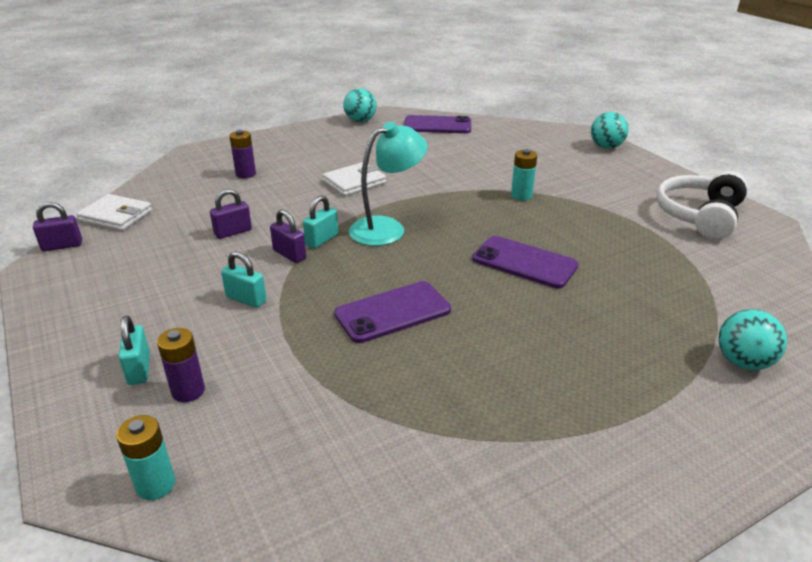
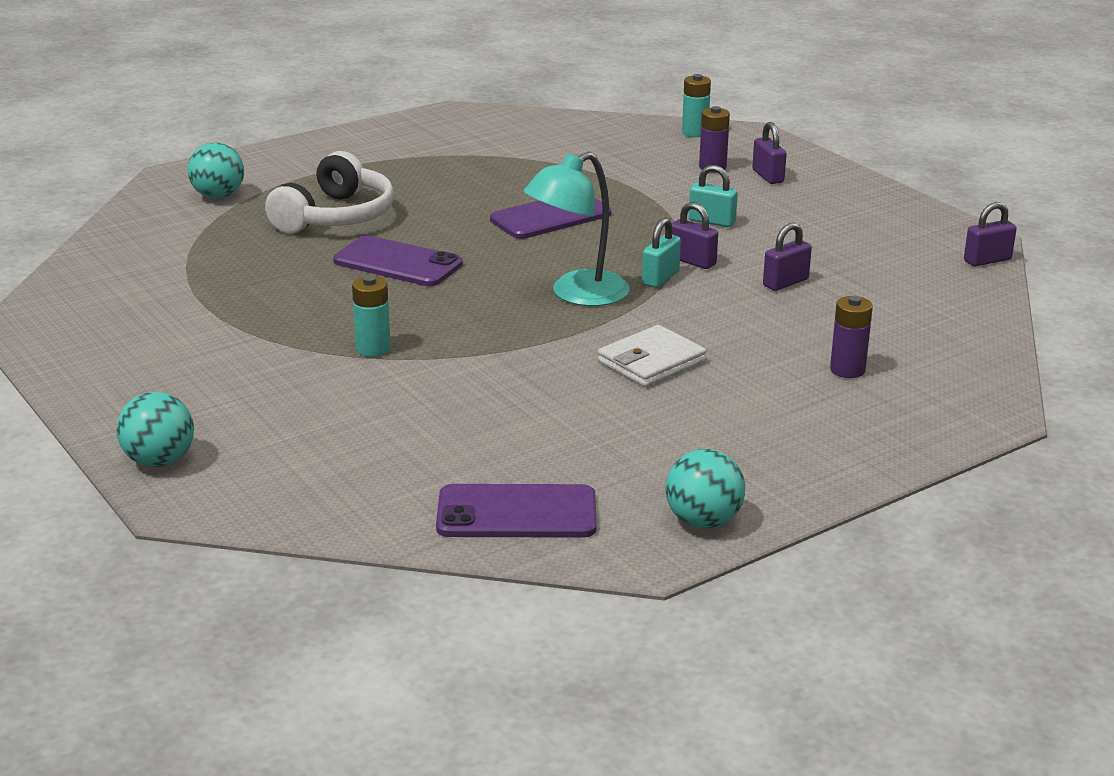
camera: 175 degrees right, 5 degrees down
white wallet [77,194,152,231] -> none
turquoise padlock [119,316,150,385] -> purple padlock [752,122,787,184]
white headphones [656,171,748,239] -> white headphones moved to [265,151,394,234]

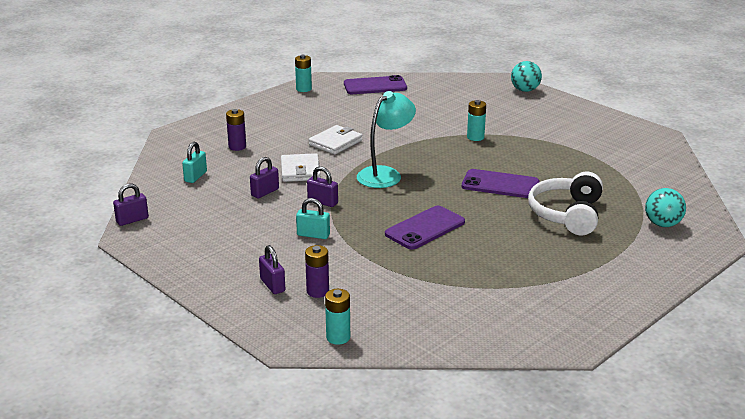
camera: 170 degrees right, 0 degrees up
turquoise padlock [642,218,681,288] -> turquoise padlock moved to [182,142,207,183]
turquoise ball [665,449,745,529] -> turquoise battery [295,55,312,92]
none -> white wallet [281,153,321,182]

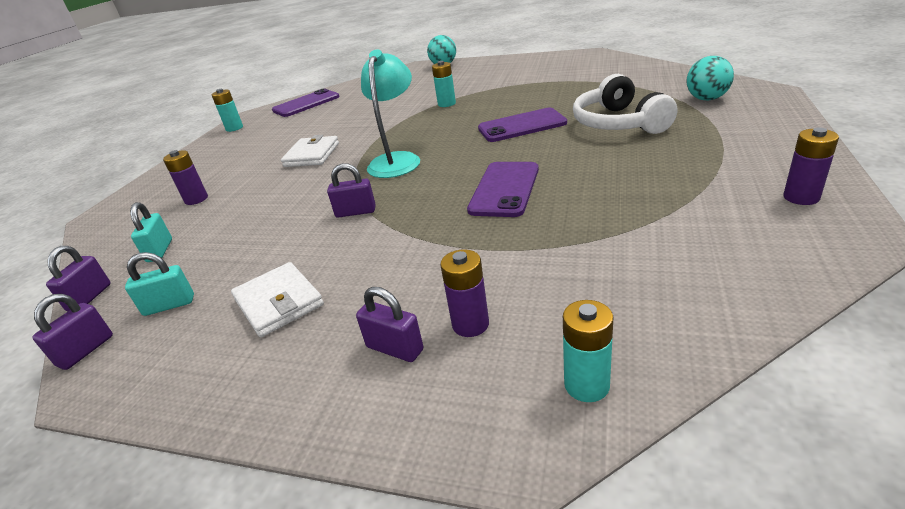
camera: 25 degrees left, 5 degrees up
purple padlock [250,157,279,198] -> purple padlock moved to [46,246,111,311]
white wallet [281,153,321,182] -> white wallet moved to [231,262,324,337]
turquoise padlock [296,198,330,239] -> turquoise padlock moved to [125,252,194,316]
none -> purple battery [784,127,839,205]

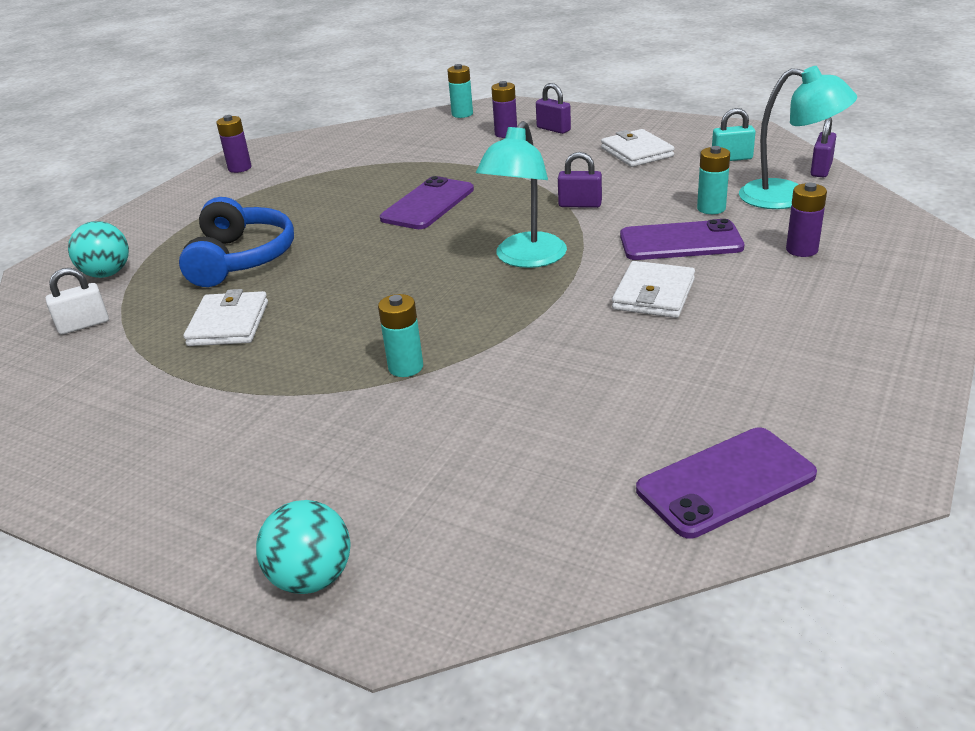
camera: 170 degrees left, 0 degrees up
purple padlock [32,294,113,370] -> none
turquoise padlock [130,202,172,262] -> turquoise lamp [739,66,857,209]
turquoise battery [212,89,243,132] -> turquoise battery moved to [697,146,730,214]
purple phone [478,108,567,142] -> purple phone moved to [620,219,744,260]
white headphones [573,74,677,134] -> blue headphones [179,197,294,287]
none -> white padlock [46,268,109,335]
none -> white wallet [184,289,268,346]

